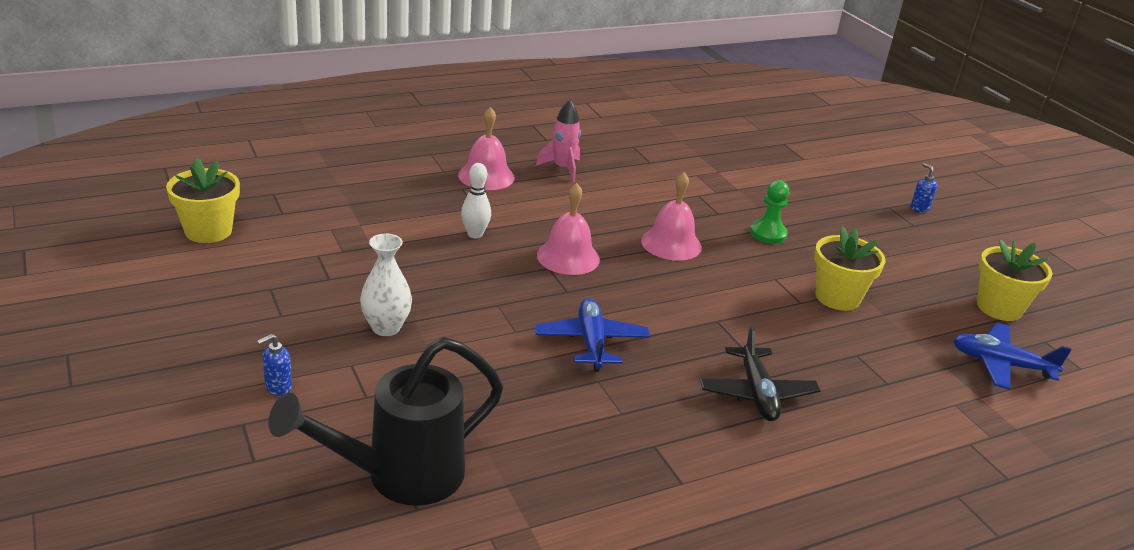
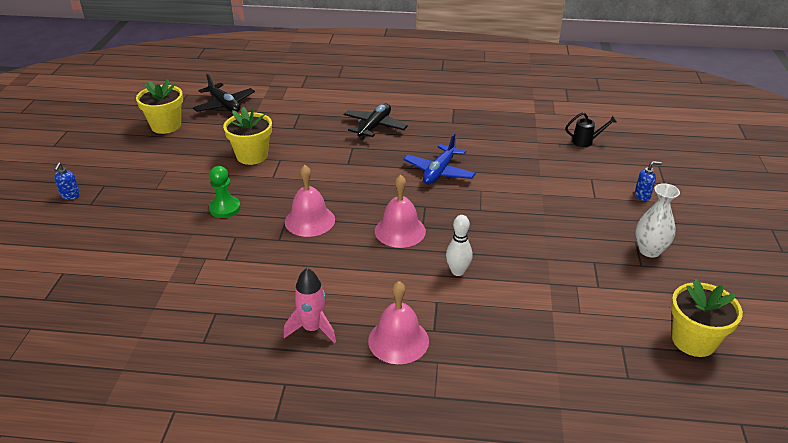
camera: 145 degrees left, 5 degrees up
black watering can [268,337,503,506] -> black watering can [565,112,617,147], size x0.42
white vase [360,234,412,336] -> white vase moved to [635,183,680,258]
blue plane [953,323,1072,390] -> black plane [193,73,255,112]

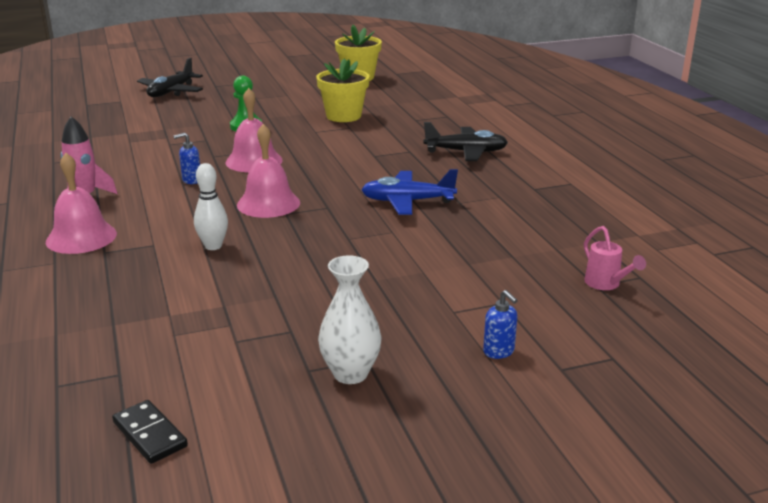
camera: 65 degrees right, 10 degrees down
blue soap dispenser [54,163,80,200] -> blue soap dispenser moved to [173,133,200,184]
black plane [193,73,255,112] -> black plane moved to [137,58,203,97]
black watering can [565,112,617,147] -> pink watering can [584,226,646,290]
yellow flower pot [671,278,743,357] -> black domino [112,400,188,464]

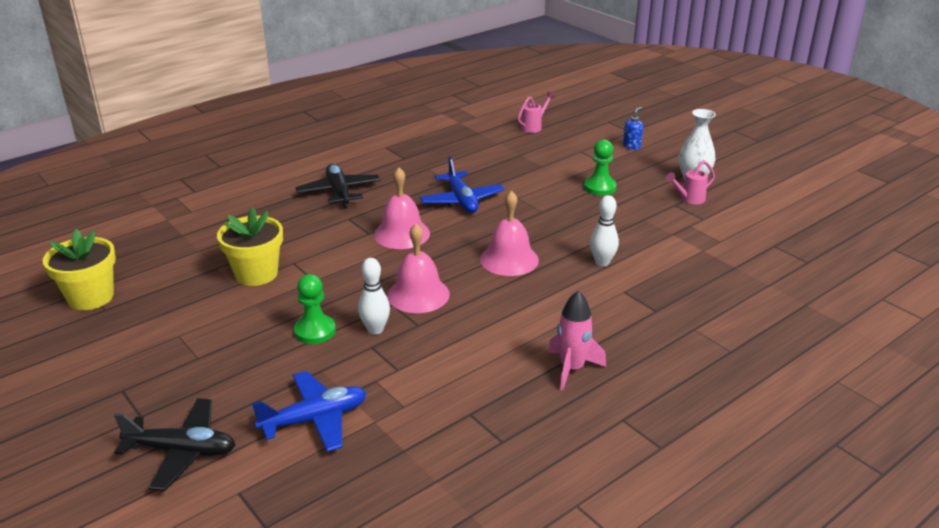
camera: 110 degrees left, 5 degrees up
pink bell [46,153,117,254] -> pink bell moved to [374,167,430,249]
black domino [112,400,188,464] -> none
blue soap dispenser [173,133,200,184] -> none
none -> blue plane [252,371,366,452]
none -> white bowling pin [358,258,390,335]
none -> green pawn [584,140,617,196]
none -> pink watering can [666,160,715,204]

